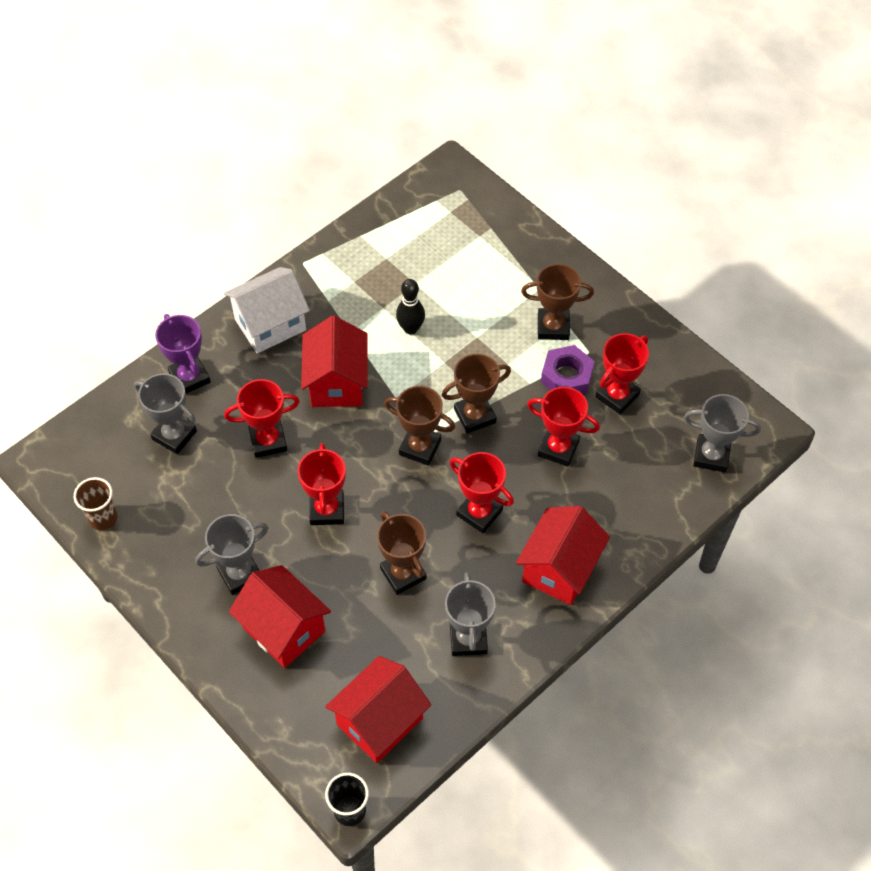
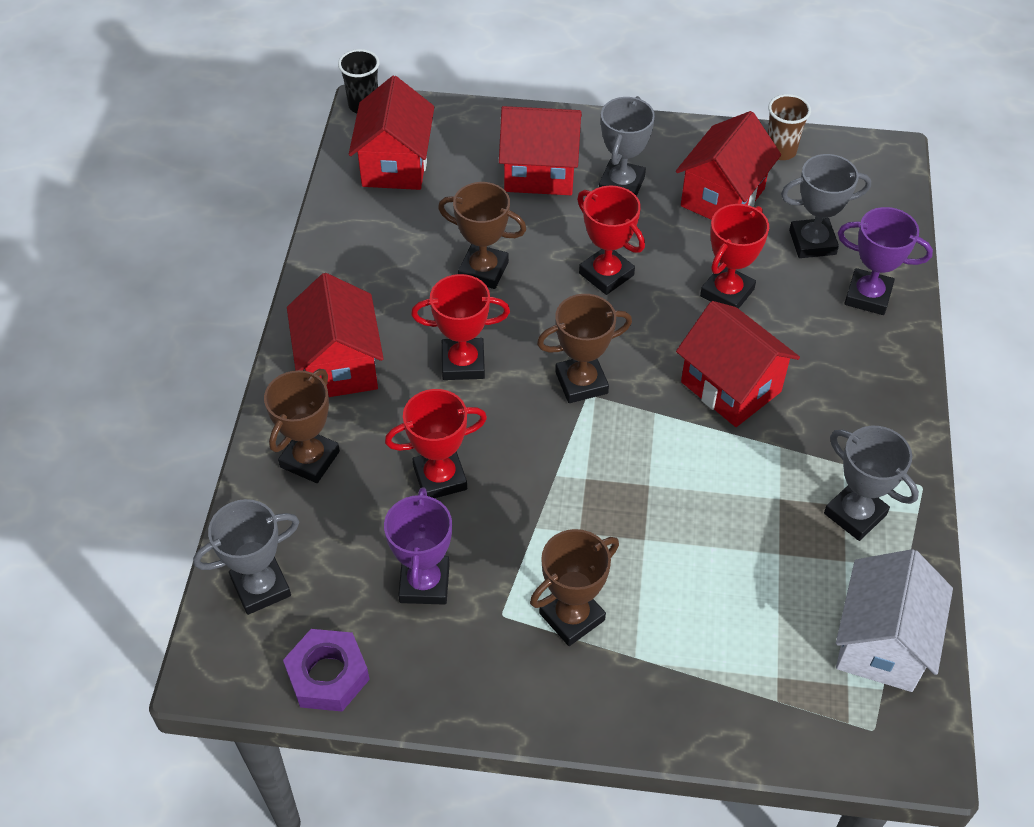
camera: 140 degrees right, 5 degrees down
white house [224,267,310,353] -> white house moved to [836,549,953,692]
black bowling pin [396,279,425,334] -> none
brown trophy [442,354,511,434] -> brown trophy moved to [264,369,340,483]
grey trophy [445,572,496,656] -> grey trophy moved to [824,426,919,541]
purple nut [541,345,595,394] -> purple nut moved to [283,629,370,712]
red trophy [595,333,649,414] -> purple trophy [384,487,452,605]
none -> red house [676,111,781,220]

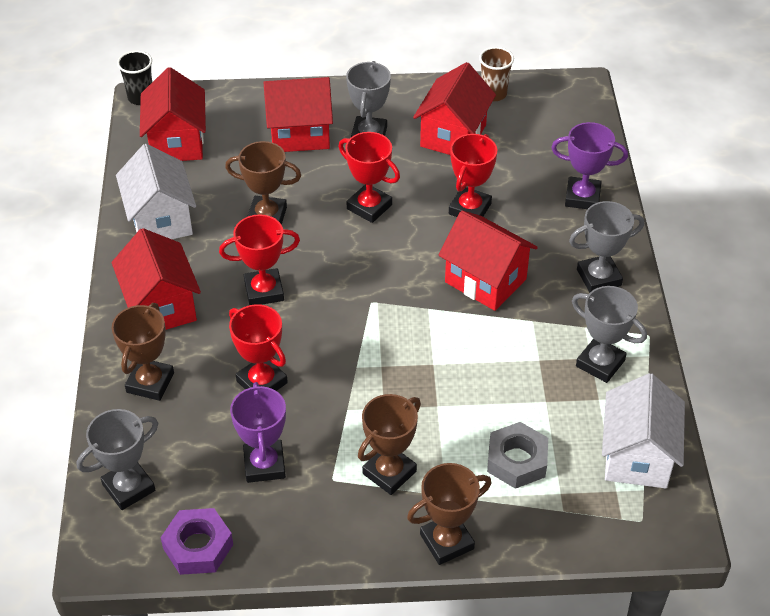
camera: 10 degrees left, 5 degrees down
red trophy [385,389,487,498] -> red trophy turned 75 degrees clockwise [229,304,288,391]
brown trophy [537,294,632,403] -> brown trophy moved to [407,463,491,565]
grey trophy [781,154,871,258] -> grey trophy moved to [569,201,644,293]
none -> white house [116,144,196,239]
none -> grey nut [487,422,548,489]

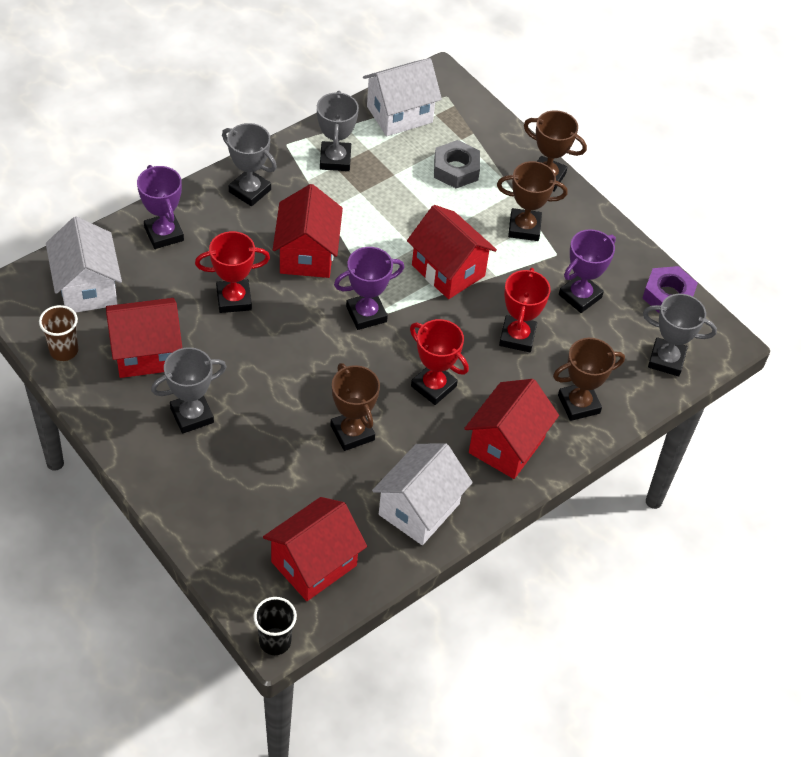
camera: 130 degrees left, 5 degrees up
red house [263,77,333,152] -> red house moved to [407,205,497,299]
red trophy [339,132,400,223] -> none
none -> white house [46,217,122,313]
none -> purple trophy [334,247,404,330]

